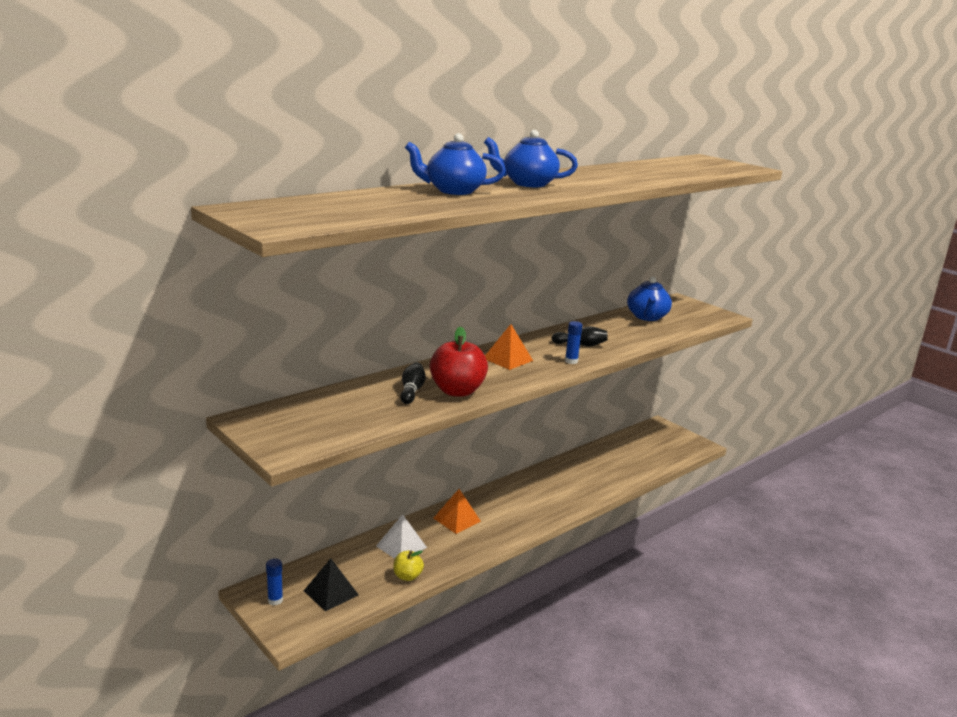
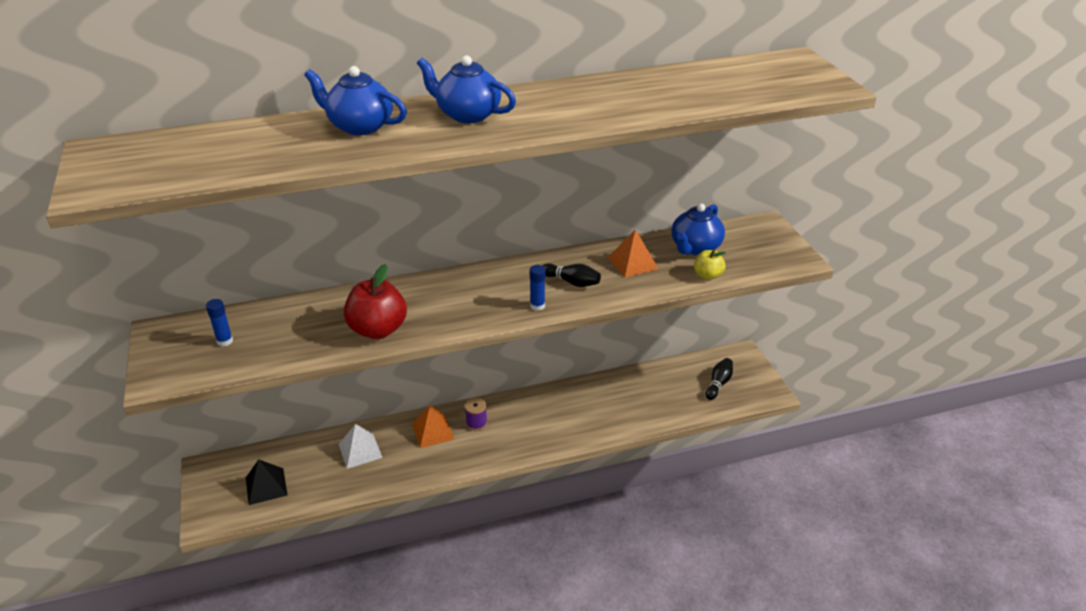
camera: 25 degrees right, 15 degrees up
blue glue stick [266,558,283,605] -> blue glue stick moved to [206,299,233,346]
yellow apple [393,550,424,581] -> yellow apple moved to [694,250,726,280]
black bowling pin [400,362,426,404] -> black bowling pin moved to [705,358,733,400]
orange pyramid [485,324,533,370] -> orange pyramid moved to [608,229,659,278]
none -> purple spool [465,398,487,431]

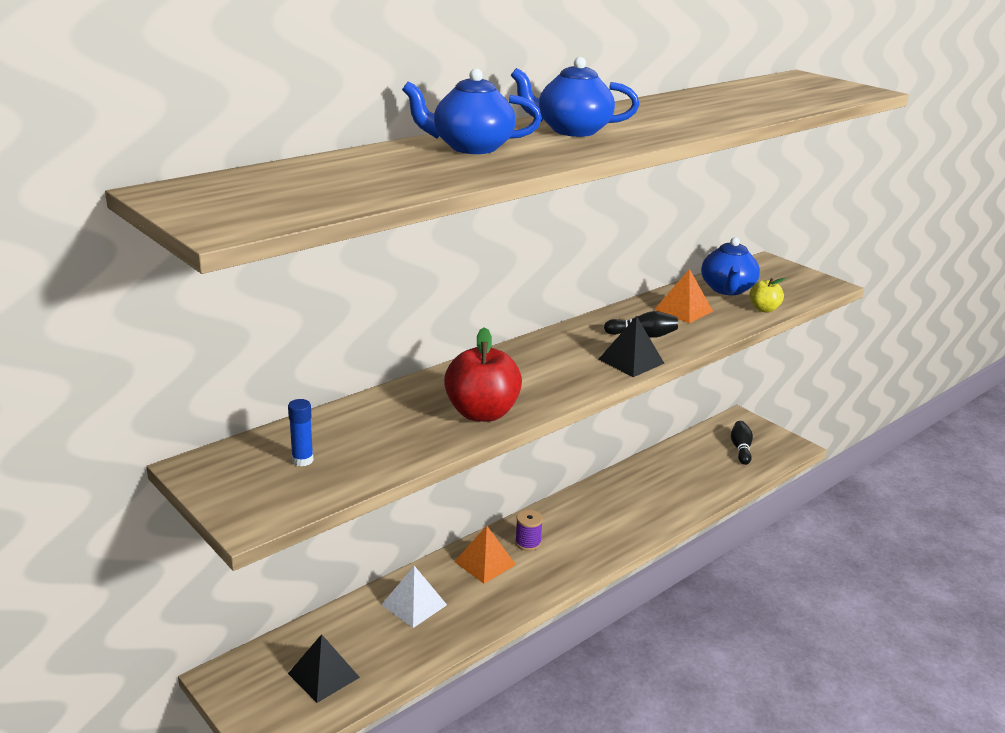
camera: 25 degrees left, 10 degrees down
blue glue stick [530,265,545,311] -> black pyramid [598,316,665,377]

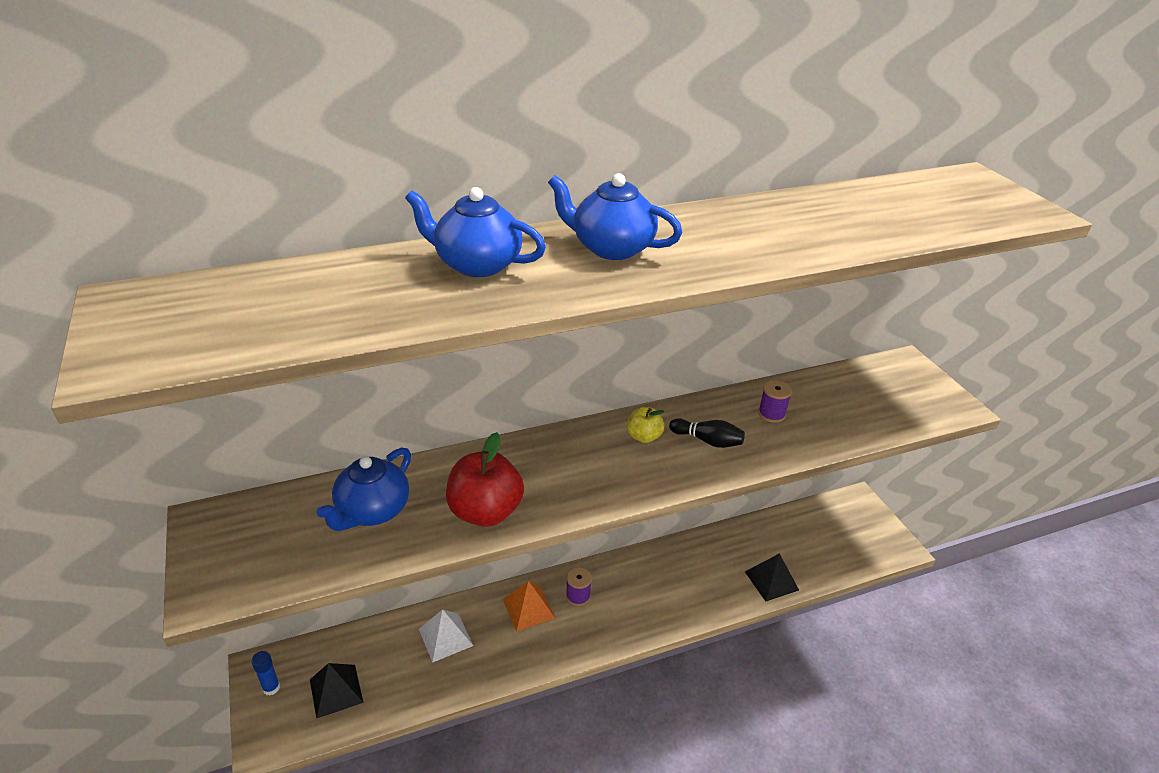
camera: 20 degrees right, 10 degrees up
blue glue stick [288,399,314,466] -> blue glue stick moved to [251,651,280,696]
black pyramid [598,316,665,377] -> black pyramid moved to [745,553,799,602]
orange pyramid [654,269,713,323] -> purple spool [758,380,792,423]
blue teapot [701,237,760,295] -> blue teapot moved to [317,447,411,531]
black bowling pin [731,421,753,465] -> none
yellow apple [749,278,785,313] -> yellow apple moved to [627,407,664,443]

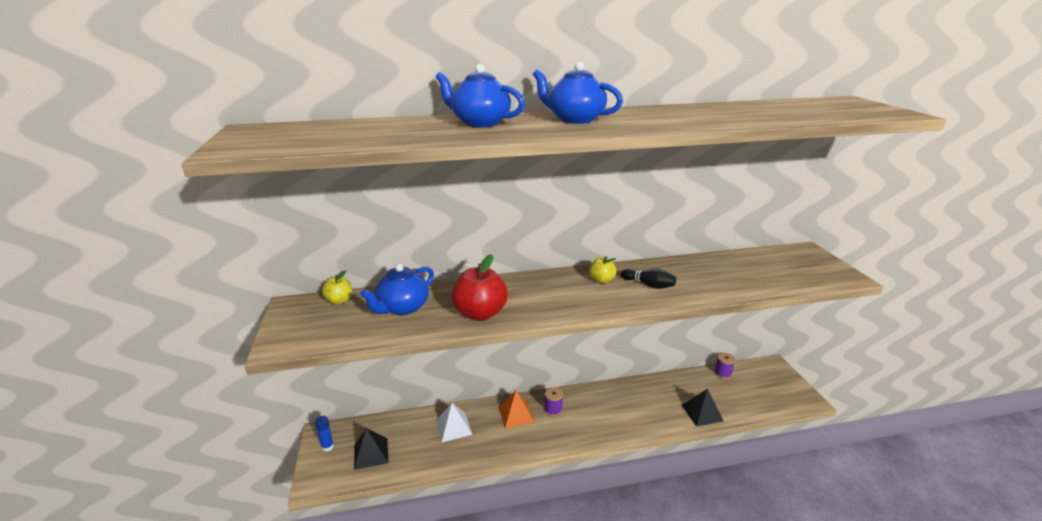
camera: 10 degrees right, 10 degrees down
purple spool [758,380,792,423] -> purple spool moved to [714,353,736,379]
none -> yellow apple [322,270,352,305]

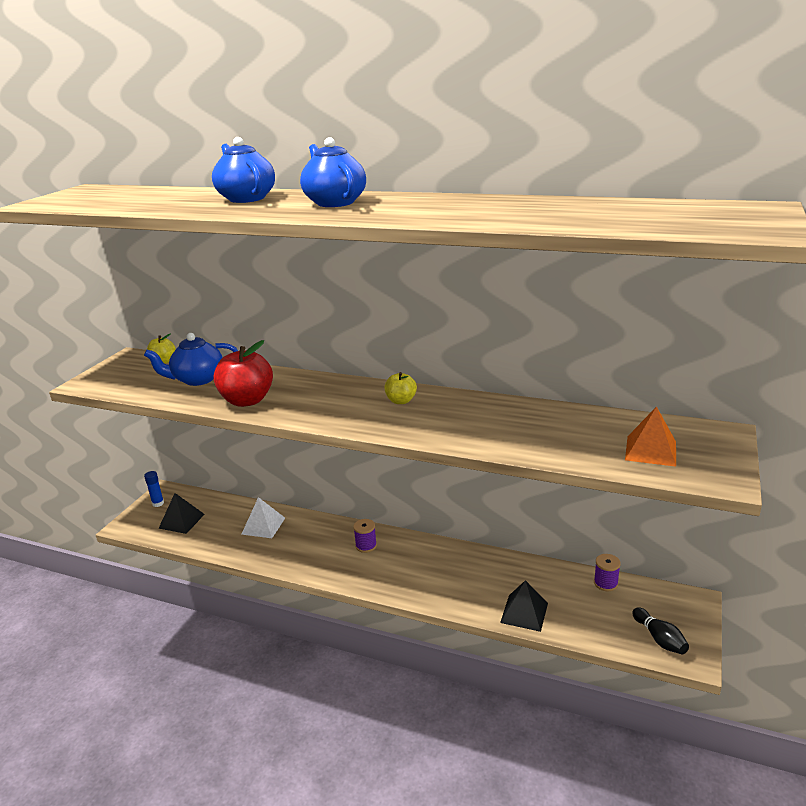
camera: 35 degrees right, 0 degrees up
orange pyramid [498,391,535,428] -> orange pyramid moved to [625,406,676,467]
black bowling pin [621,268,676,289] -> black bowling pin moved to [632,607,689,654]

